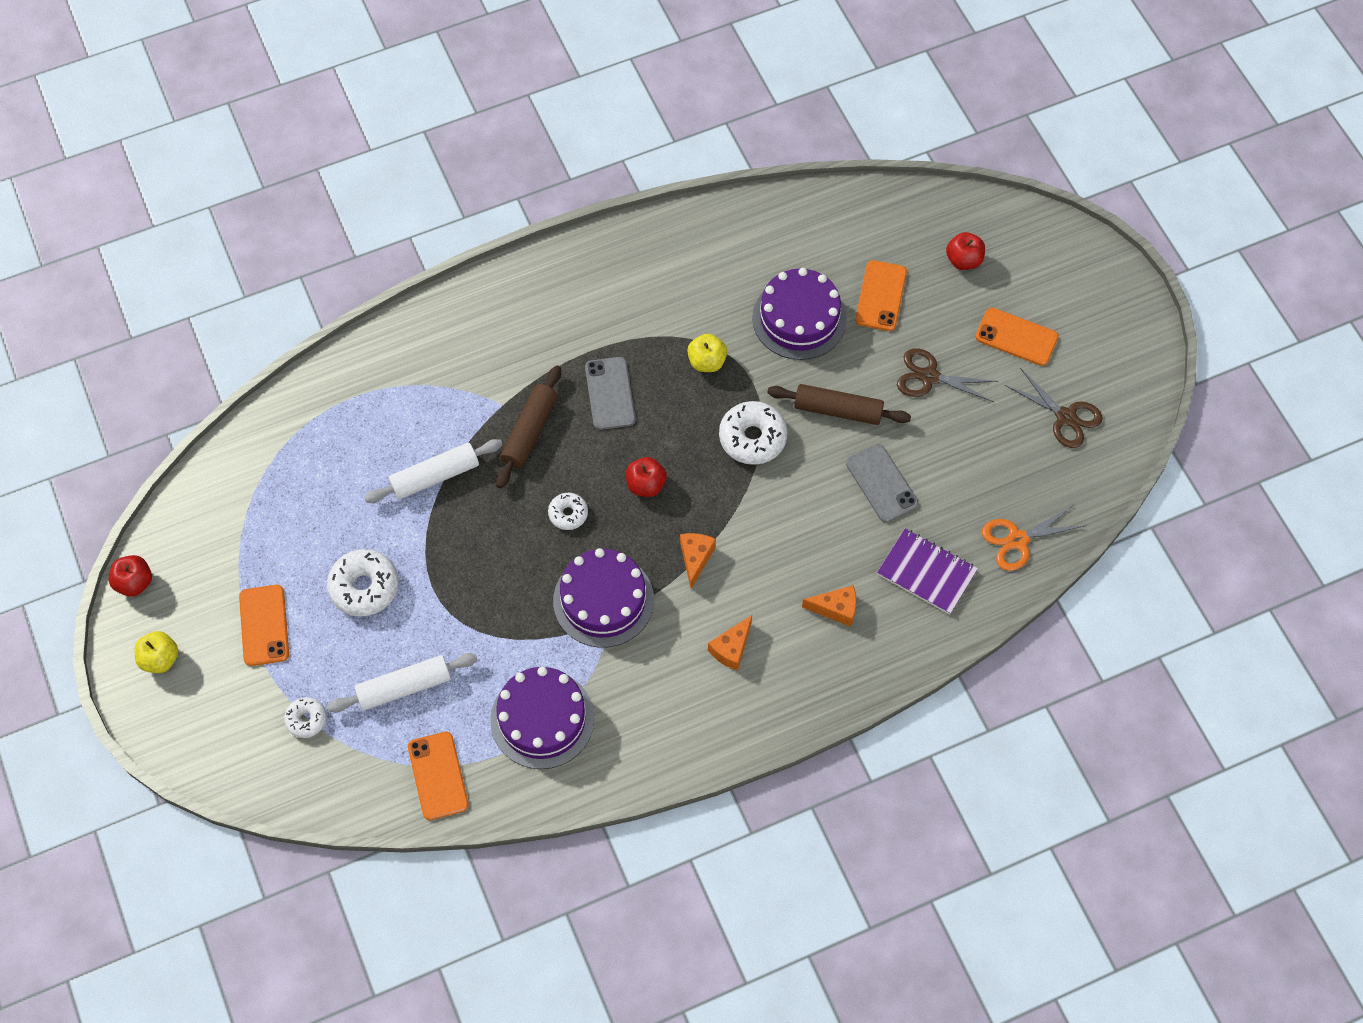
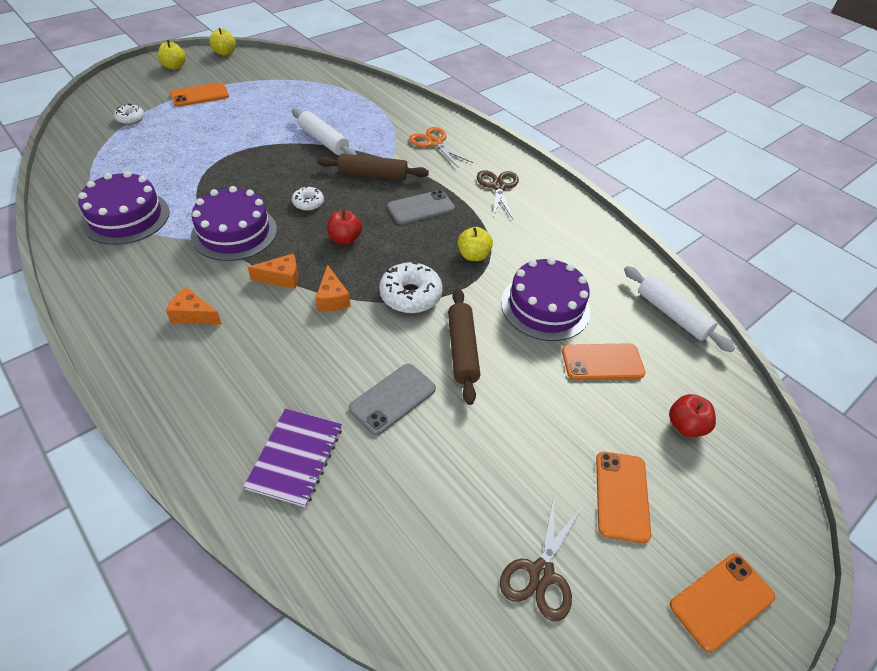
camera: 70 degrees right, 15 degrees down
red apple [109,555,152,597] -> yellow apple [209,28,236,56]
white donut [327,549,398,617] -> none
white rolling pin [327,653,478,713] -> white rolling pin moved to [624,266,735,352]
orange phone [408,731,469,820] -> orange phone moved to [670,553,775,652]
orange cheese [802,585,856,627] -> orange cheese moved to [316,264,350,312]
brown scissors [897,348,998,402] -> brown scissors moved to [477,170,519,219]
orange scissors [982,505,1087,571] -> orange scissors moved to [409,127,473,168]

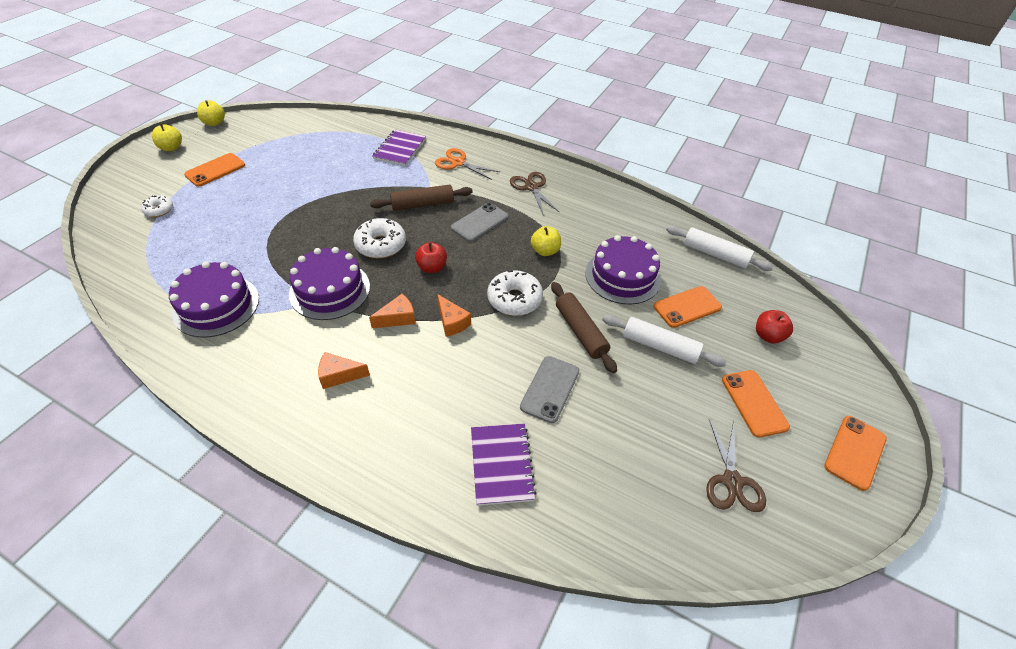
camera: 20 degrees left, 0 degrees up
white rolling pin [292,108,357,155] -> white rolling pin moved to [602,315,727,367]
white donut [292,186,324,211] -> white donut [353,218,406,258], size x1.74
none -> purple notebook [372,130,426,166]

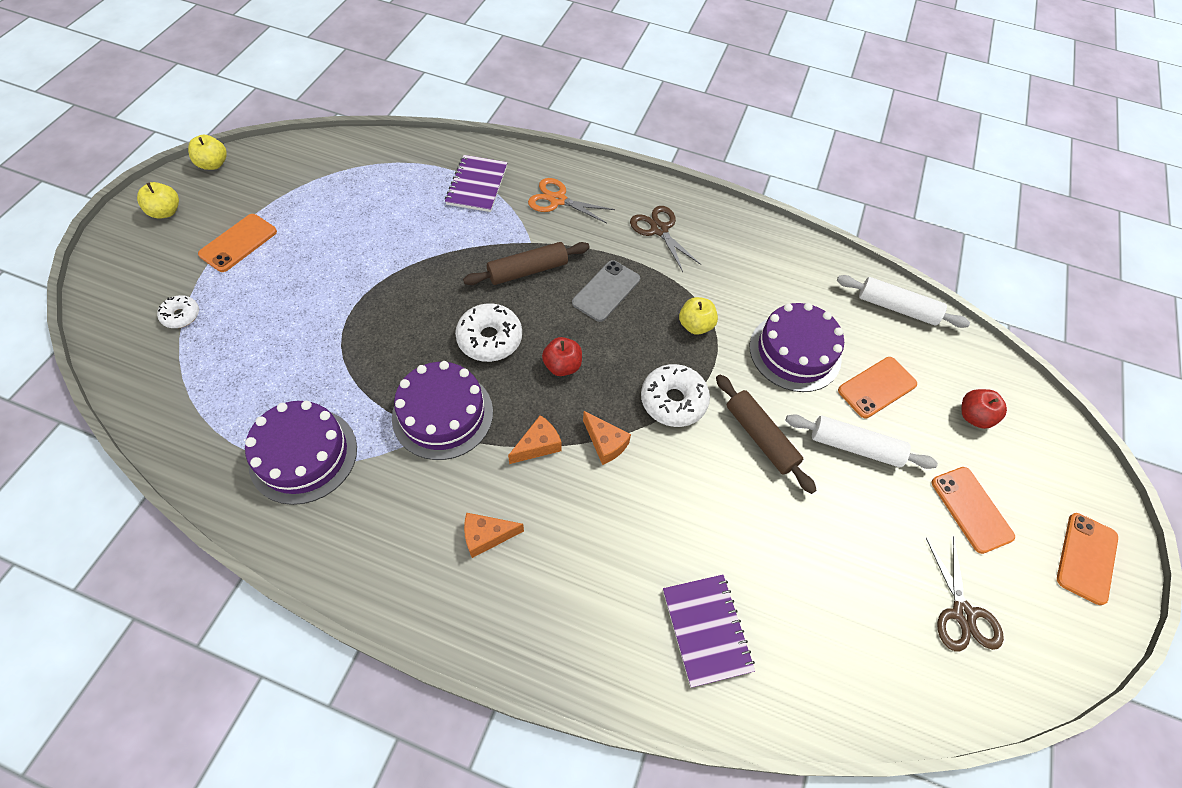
camera: 10 degrees left, 10 degrees up
grey phone [520,356,579,423] -> none

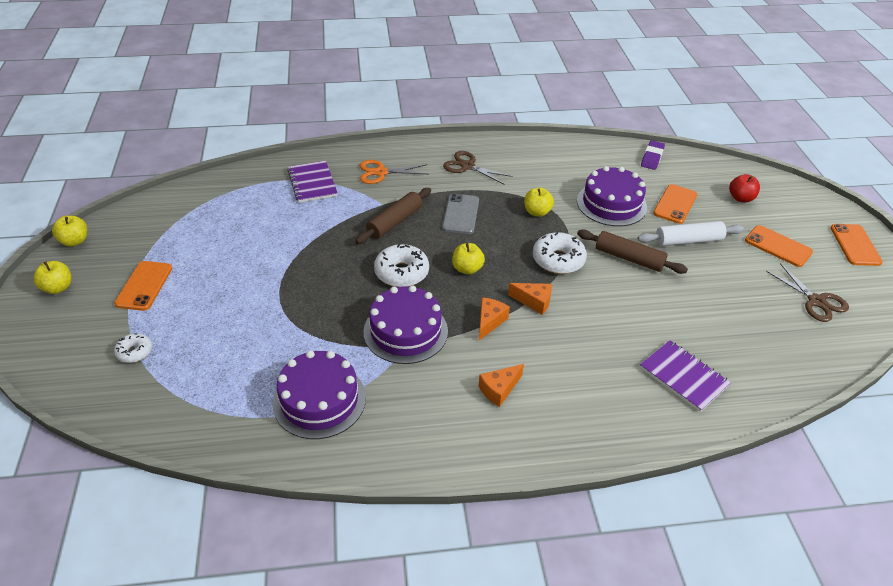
camera: 25 degrees left, 15 degrees down
red apple [542,337,582,376] -> yellow apple [452,243,485,275]
white rolling pin [837,275,970,328] -> purple eraser [641,140,665,170]

